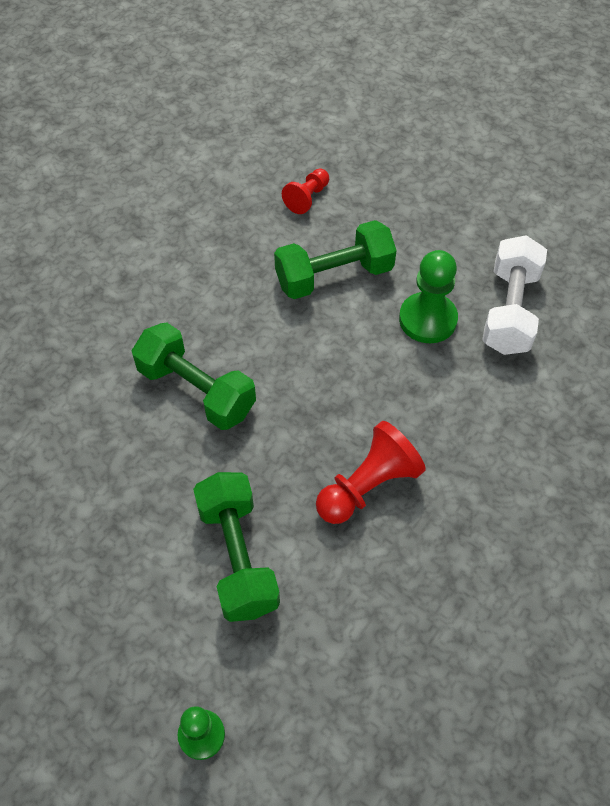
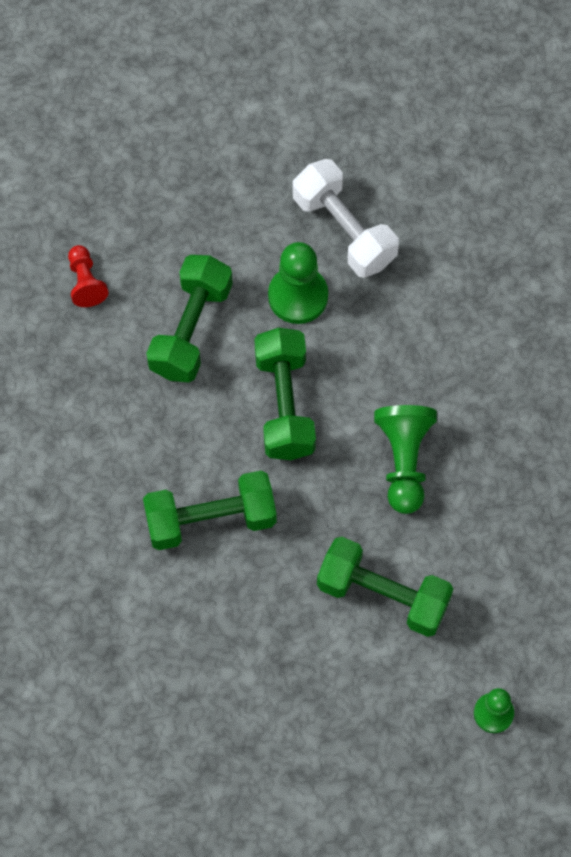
camera: 50 degrees left, 10 degrees up
red pawn [316,421,426,524] -> green pawn [374,405,437,514]
none -> green dumbbell [254,328,316,460]

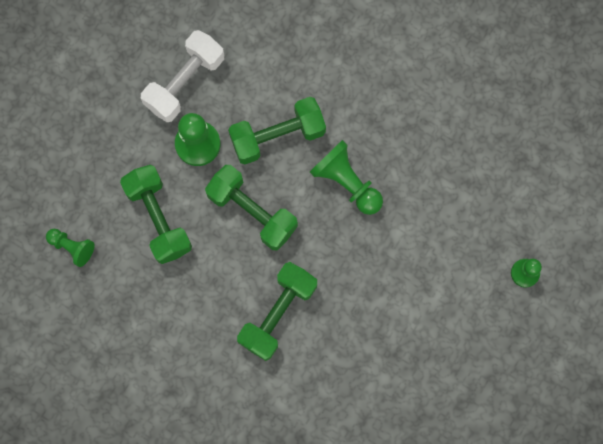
camera: 45 degrees left, 10 degrees up
red pawn [68,245,109,307] -> green pawn [46,229,95,267]
white dumbbell [293,159,399,278] -> white dumbbell turned 60 degrees counterclockwise [141,30,224,122]
green dumbbell [317,537,453,637] -> green dumbbell moved to [228,97,326,164]

